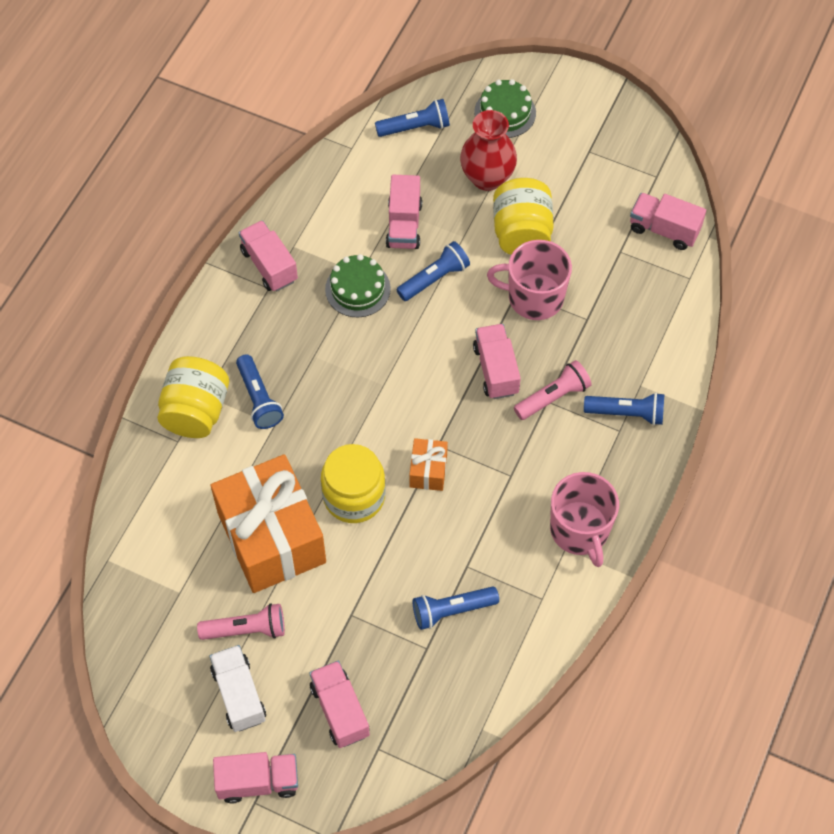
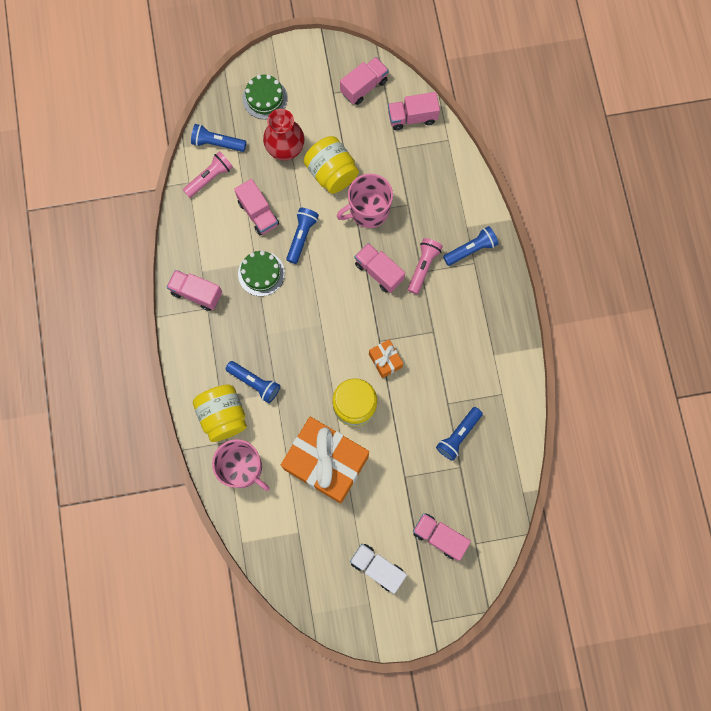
camera: 35 degrees left, 15 degrees up
pink flashlight [197,603,285,640] -> pink flashlight moved to [183,151,233,198]
pink truck [213,752,298,804] -> pink truck moved to [340,57,389,105]
blue flashlight [375,99,450,137] -> blue flashlight turned 120 degrees counterclockwise [191,124,246,152]
pink mug [550,472,619,567] -> pink mug moved to [212,439,270,491]

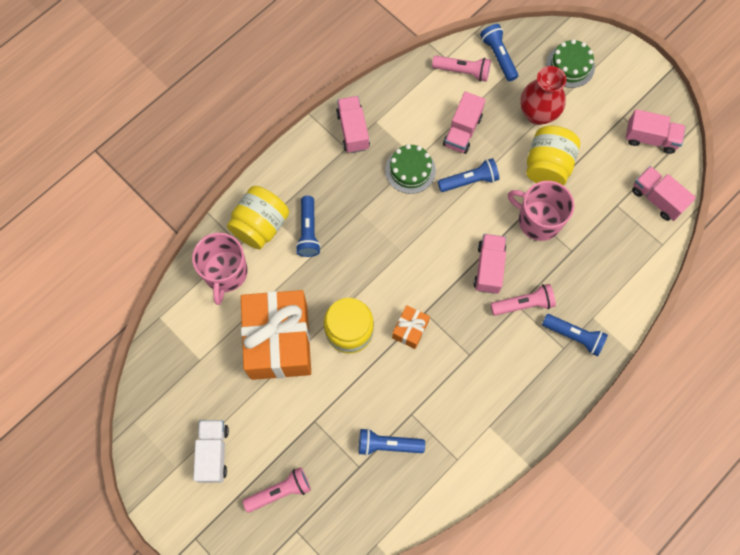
camera: 55 degrees right, 5 degrees down
pink truck [413,513,471,561] -> pink flashlight [243,467,311,513]

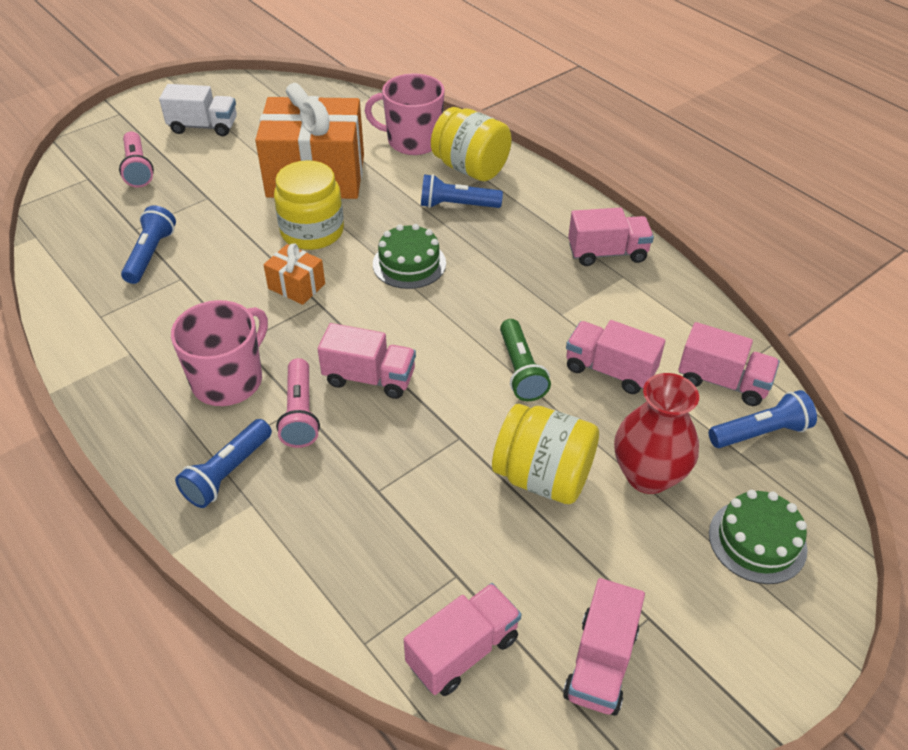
camera: 95 degrees right, 25 degrees down
green cake [385,144,436,194] -> green cake moved to [373,224,446,289]
pink flashlight [432,56,491,82] -> pink truck [678,322,780,406]
blue flashlight [438,158,499,192] -> green flashlight [500,319,551,401]
pink mug [508,181,574,241] -> pink mug moved to [171,300,268,406]

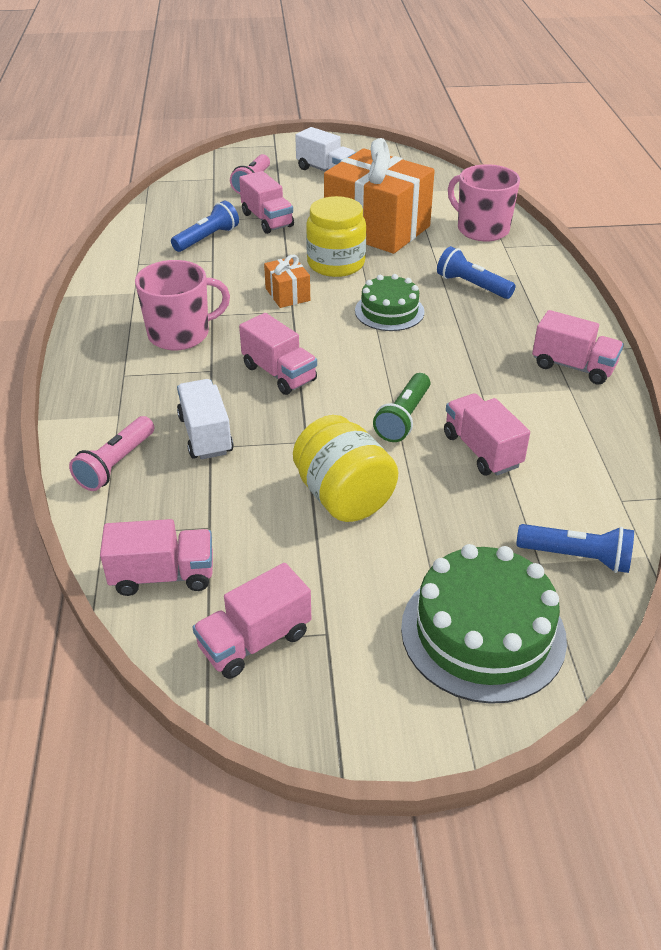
camera: 35 degrees right, 5 degrees down
blue flashlight [175,419,272,508] -> none
pink flashlight [276,358,320,448] -> pink flashlight moved to [69,416,154,491]
yellow jar [431,107,512,181] -> none
red vase [614,373,699,494] -> none
pink truck [678,322,780,406] -> pink truck moved to [239,171,294,234]
green cake [709,490,807,584] -> green cake [401,544,567,704], size x1.60
none -> white truck [177,379,234,460]

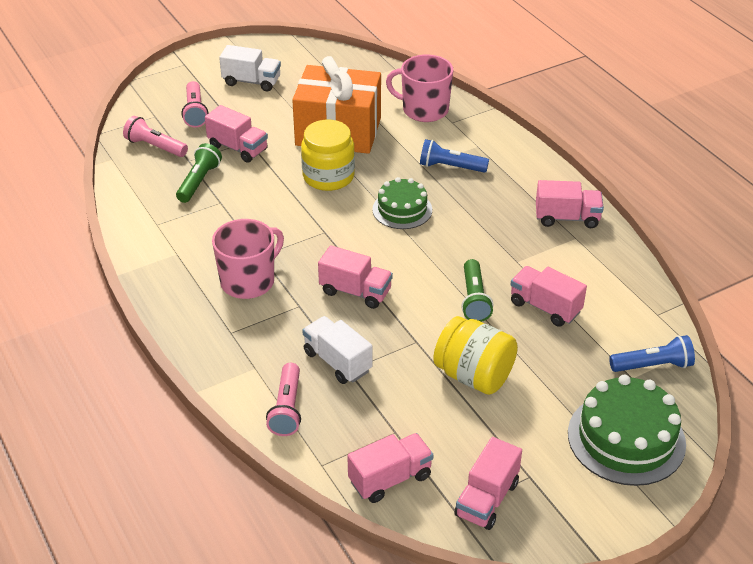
camera: 25 degrees left, 0 degrees up
blue flashlight [171,201,239,252] -> green flashlight [176,143,222,203]
orange gift [264,254,310,308] -> none
none -> pink flashlight [123,116,188,157]

